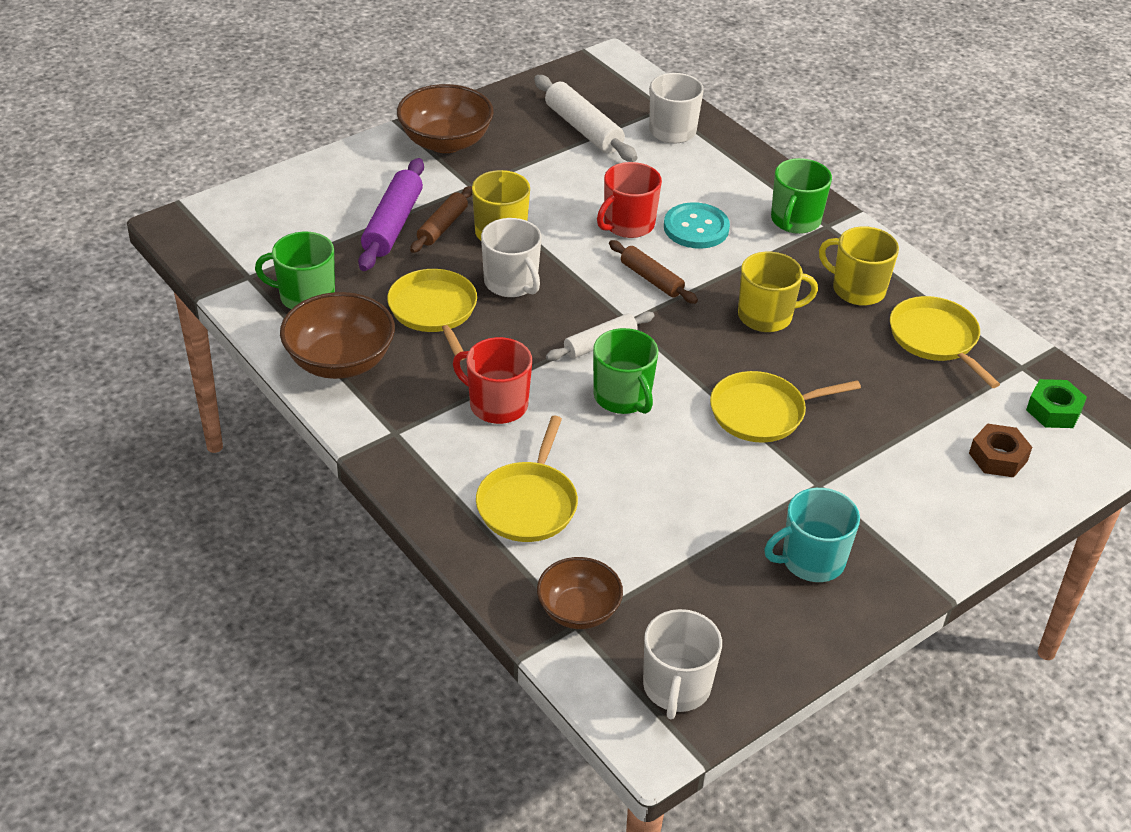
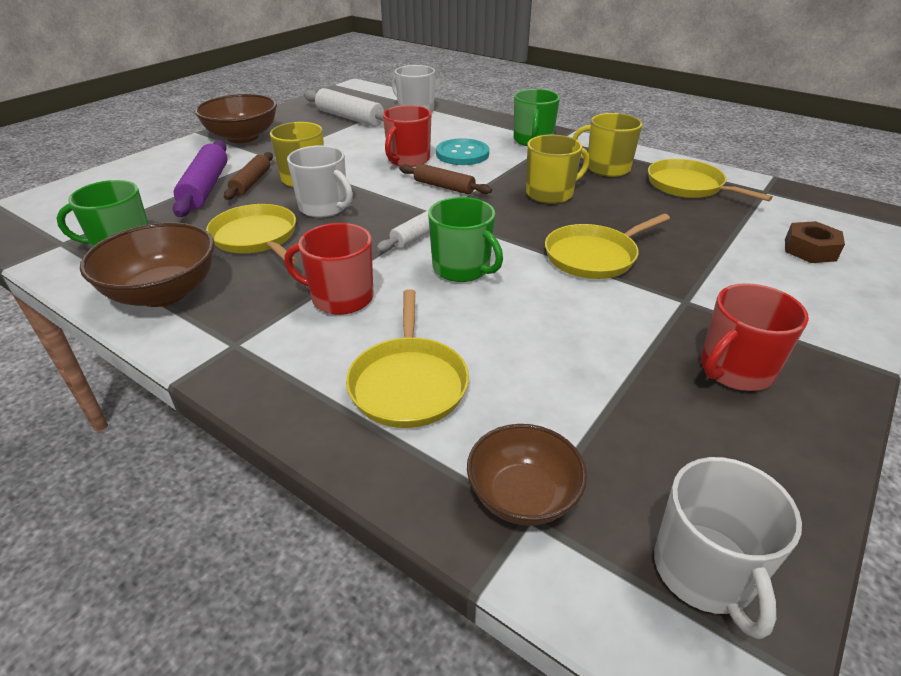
camera: 15 degrees left, 5 degrees down
turquoise mug [764,488,860,582] -> red mug [701,283,809,391]
green nut [1026,379,1087,428] -> none

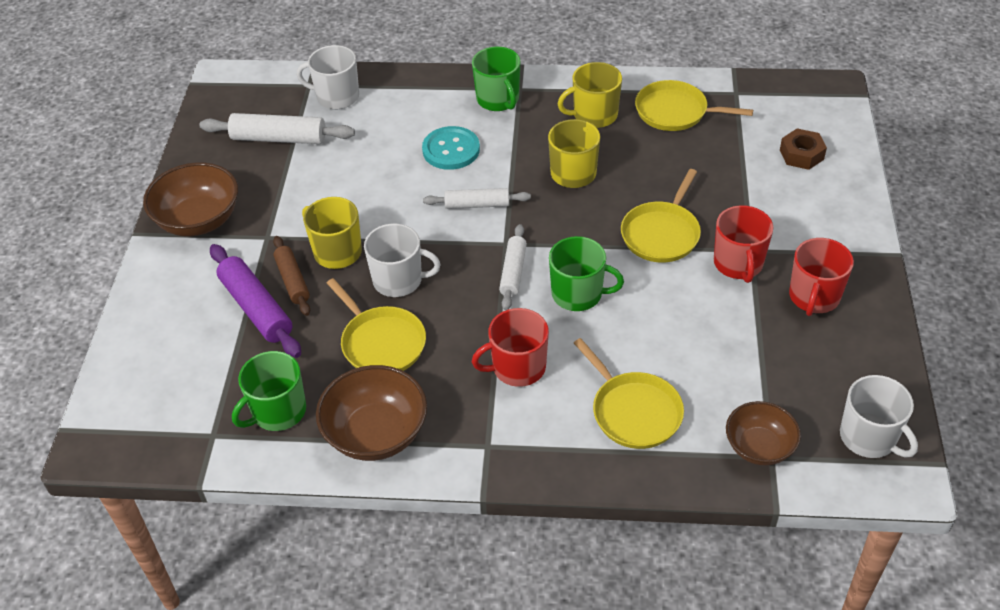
camera: 30 degrees left, 10 degrees up
yellow pan [206,204,298,264] -> yellow pan turned 150 degrees counterclockwise [327,278,426,371]
red mug [383,105,431,167] -> red mug moved to [714,205,773,283]
brown rolling pin [399,163,492,195] -> white rolling pin [423,188,531,209]

